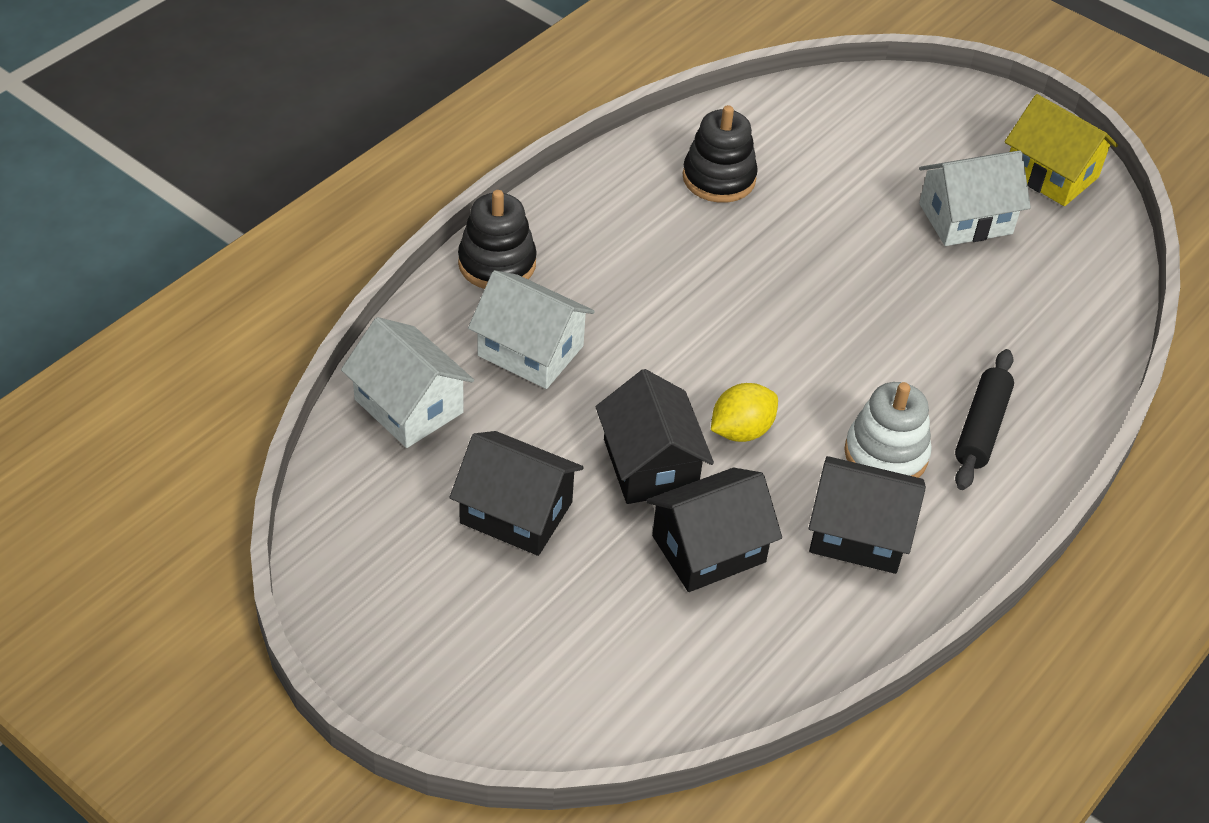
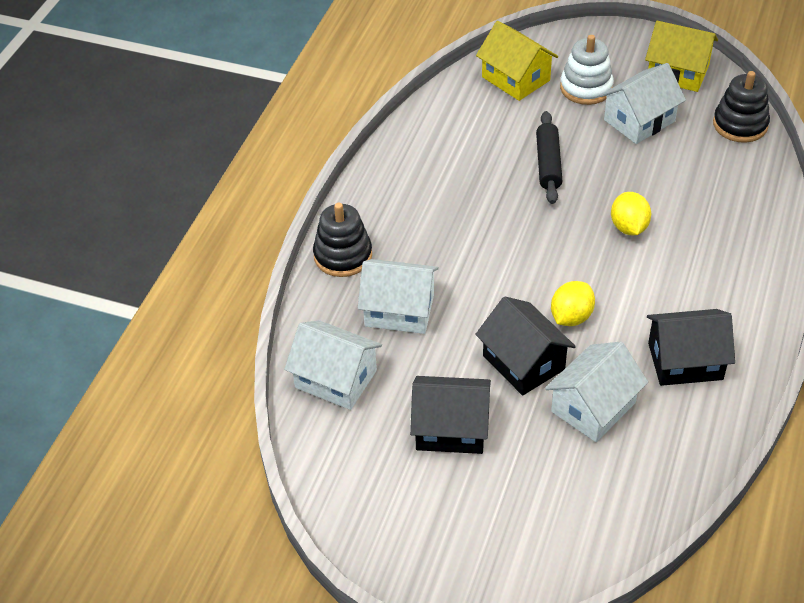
camera: 15 degrees left, 0 degrees up
black house [646,468,782,592] -> white house [545,342,648,442]
black stacking toy [683,105,758,203] -> black stacking toy moved to [713,71,770,143]
white stacking toy [844,382,932,478] -> white stacking toy moved to [560,35,614,105]
black rolling pin [955,349,1014,490] -> black rolling pin moved to [536,111,562,204]
none -> yellow house [476,21,558,101]
none -> yellow lemon [611,192,651,235]

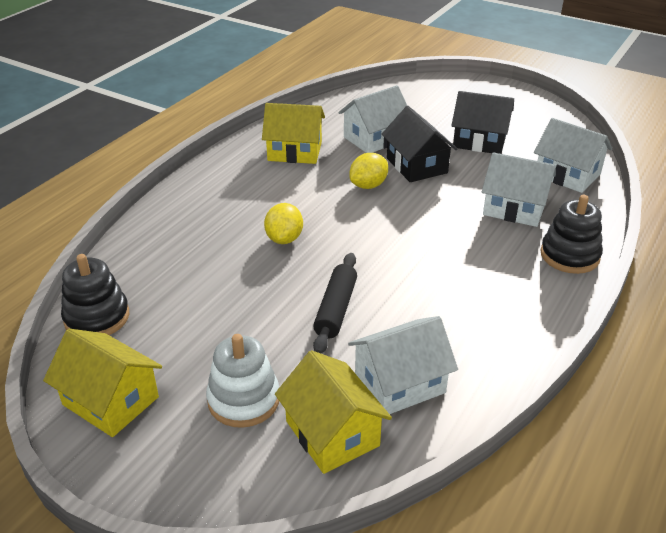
camera: 170 degrees left, 10 degrees down
white house [600,63,686,144] -> white house moved to [348,316,458,414]
black house [647,309,735,386] -> yellow house [262,103,325,164]

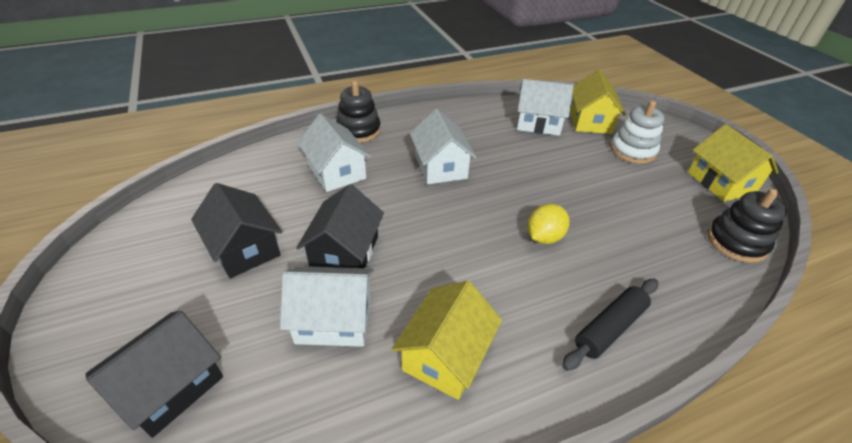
camera: 145 degrees left, 5 degrees up
yellow house [262,103,325,164] -> yellow house turned 75 degrees clockwise [392,281,502,400]
black rolling pin [313,253,357,353] -> black rolling pin moved to [562,279,658,371]
yellow lemon [350,153,388,189] -> none
white house [534,118,612,193] -> white house moved to [410,109,477,184]
none -> black house [86,311,223,438]

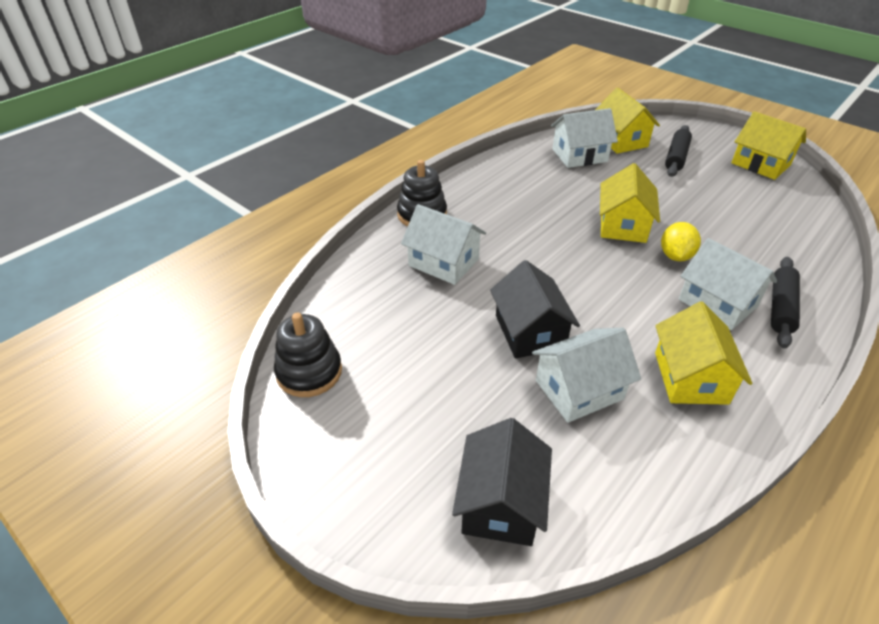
camera: 25 degrees left, 0 degrees up
black house [191,183,282,278] -> none
white house [410,109,477,184] -> white house moved to [679,238,777,330]
white stacking toy [610,101,664,164] -> black rolling pin [665,125,692,177]
black stacking toy [707,189,787,263] -> black stacking toy moved to [274,313,342,397]
none -> yellow house [600,163,660,243]

